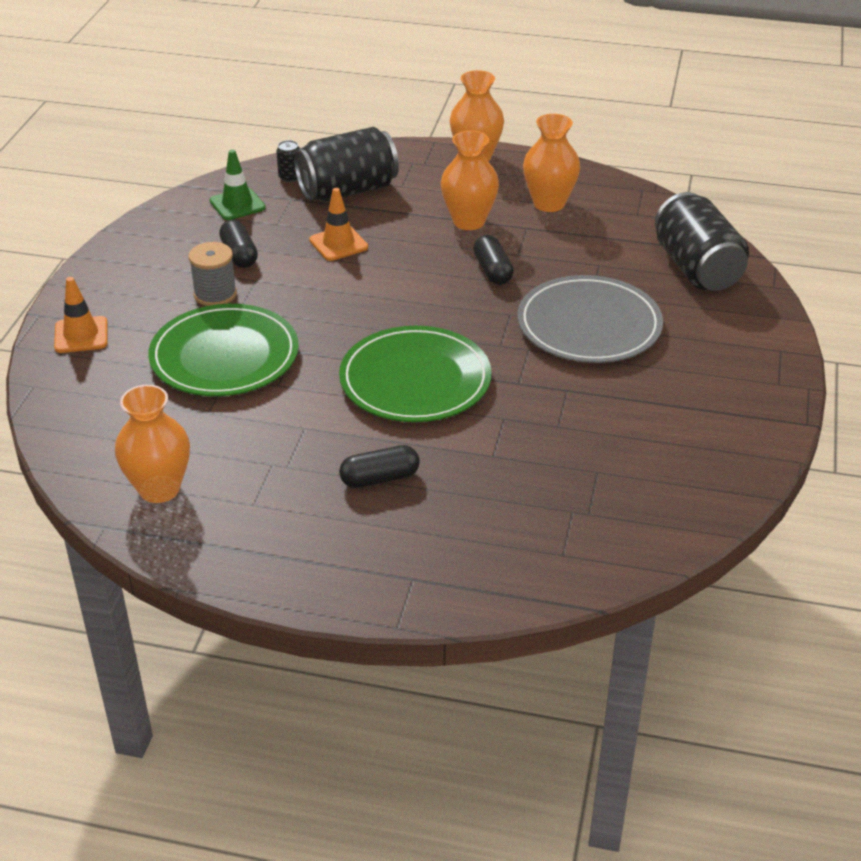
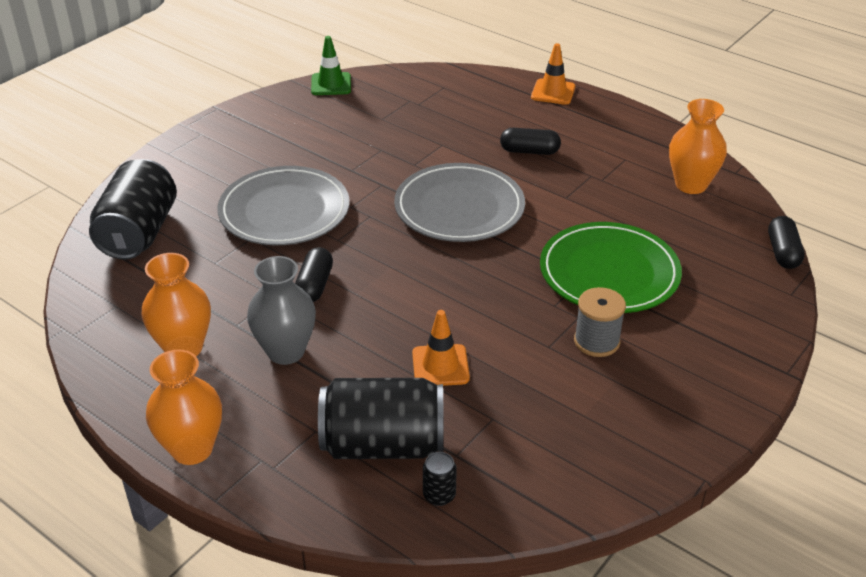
camera: 155 degrees left, 0 degrees up
orange traffic cone [54,277,107,353] -> orange traffic cone moved to [531,43,575,105]
green traffic cone [210,149,266,220] -> green traffic cone moved to [311,36,351,95]
black capsule [219,220,258,268] -> black capsule moved to [768,216,805,269]
green plate [339,326,492,422] -> grey plate [394,163,525,242]
orange vase [441,130,499,230] -> grey vase [247,256,316,365]

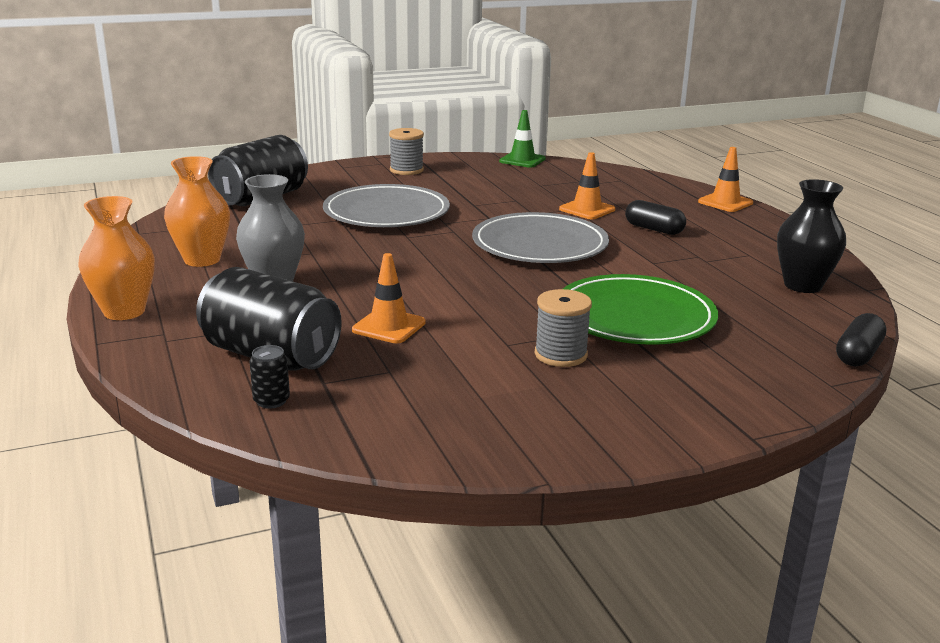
camera: 30 degrees right, 15 degrees down
black capsule [295,247,333,302] -> none
orange vase [669,99,727,194] -> black vase [777,179,846,293]
none -> grey spool [389,128,424,175]
none -> orange traffic cone [559,152,615,219]

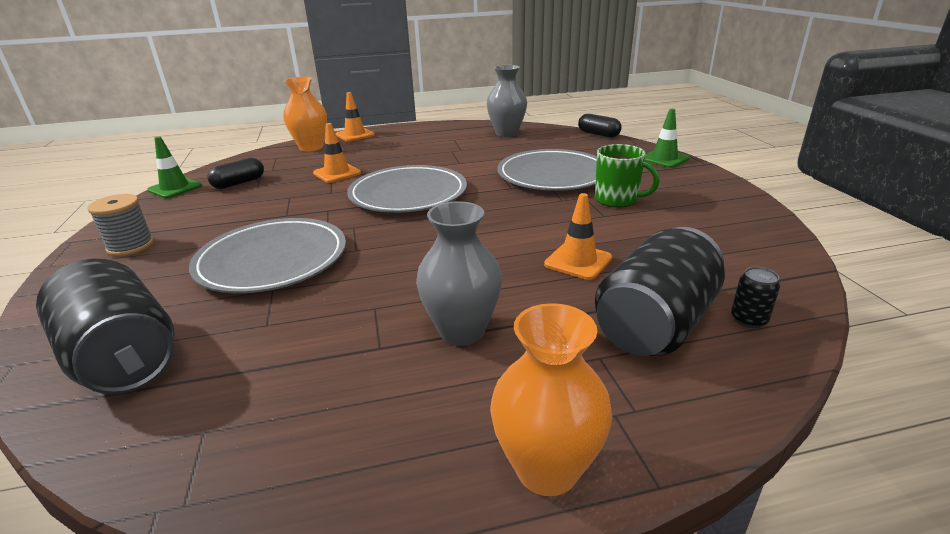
camera: 80 degrees left, 5 degrees up
orange vase [164,156,230,267] -> orange vase moved to [283,77,327,151]
grey spool [535,289,592,367] -> green mug [595,144,660,207]
green plate [563,274,718,345] -> grey plate [497,149,597,191]
black capsule [625,200,686,235] -> black capsule moved to [207,158,264,189]
black vase [777,179,846,293] -> grey vase [487,65,527,137]
none -> green traffic cone [645,109,690,168]

